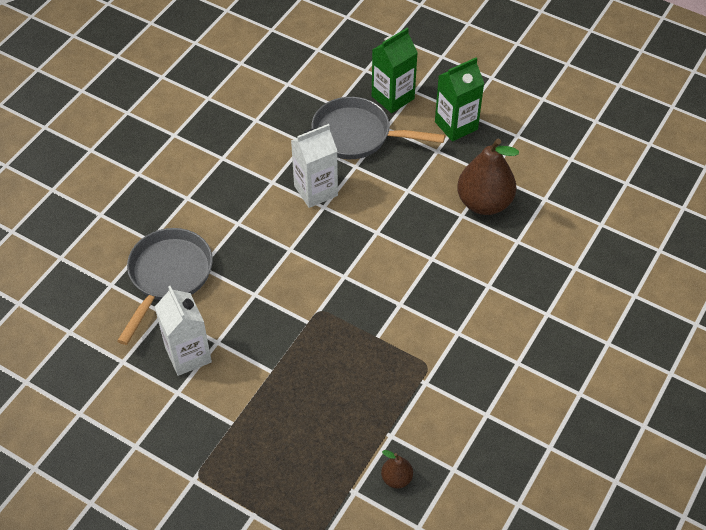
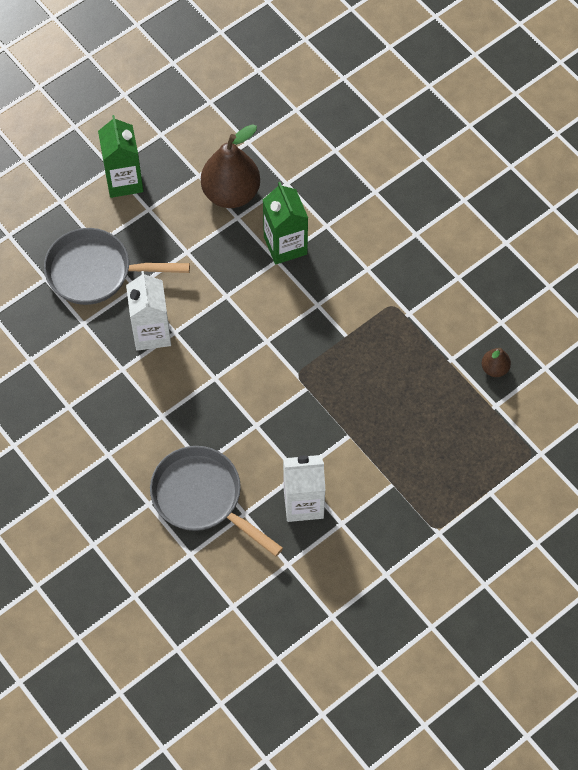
camera: 70 degrees left, 10 degrees up
grey pan [312,97,445,159] -> grey pan turned 60 degrees clockwise [44,228,190,305]
green carton [372,28,418,113] -> green carton moved to [263,182,308,264]

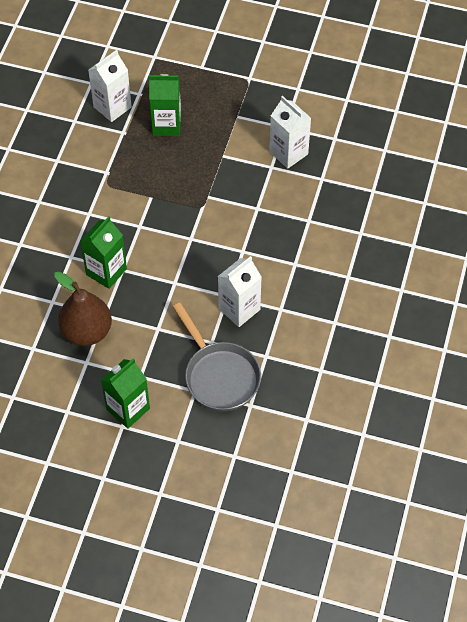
camera: 125 degrees left, 5 degrees down
grey pan [150,446,283,557] -> none
brown pear [482,348,511,377] -> white carton [88,50,132,122]
none -> green carton [149,74,181,136]

